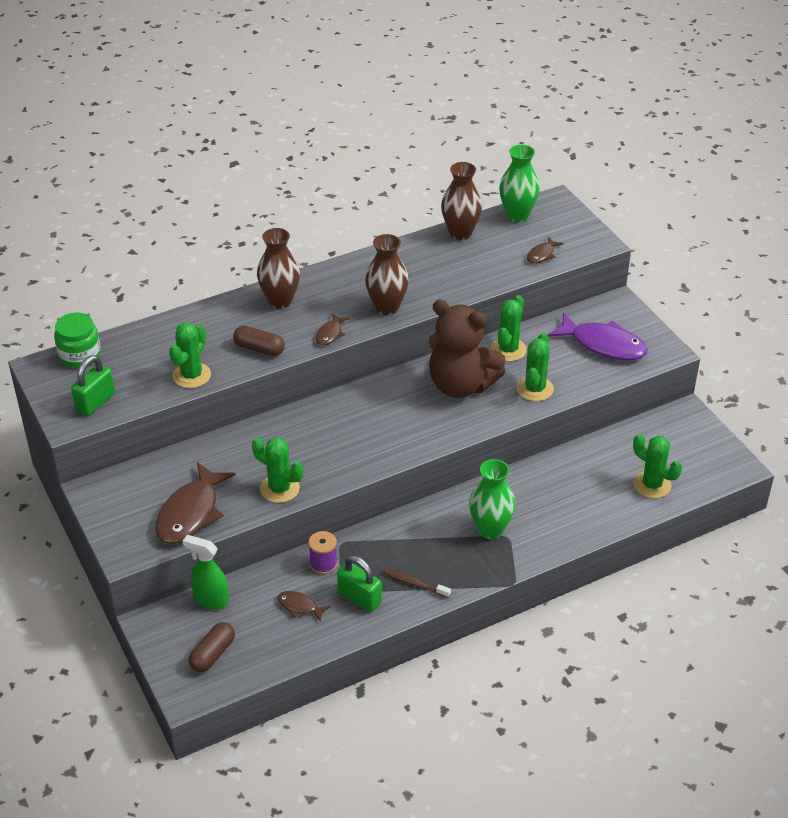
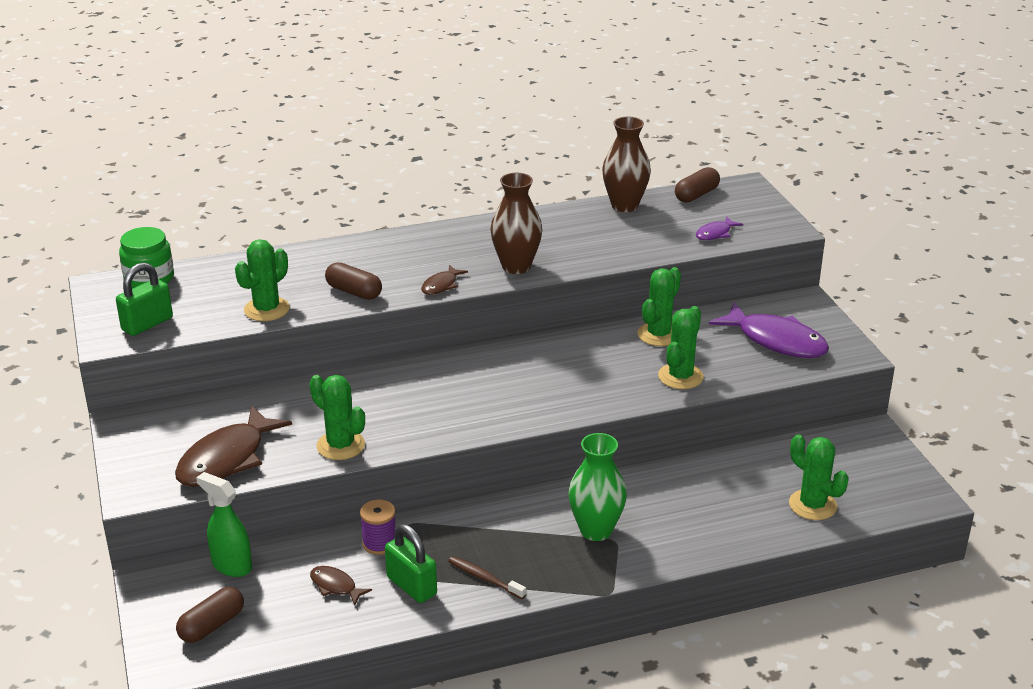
camera: 10 degrees right, 10 degrees down
brown vase [257,228,300,309] -> none
brown teddy bear [428,300,506,398] -> none
green vase [499,144,540,222] -> brown capsule [675,167,720,203]
brown fish [527,237,563,264] -> purple fish [696,217,743,240]

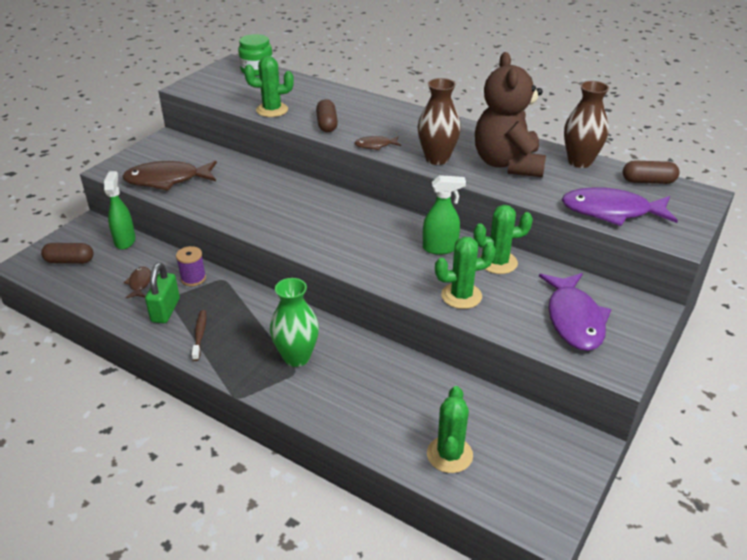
camera: 50 degrees right, 5 degrees up
green padlock [116,262,173,336] -> none
green cactus [309,375,365,460] -> none
purple fish [696,217,743,240] -> purple fish [562,187,678,226], size x2.09
none -> green spray bottle [423,175,466,255]
none -> brown teddy bear [475,52,546,177]

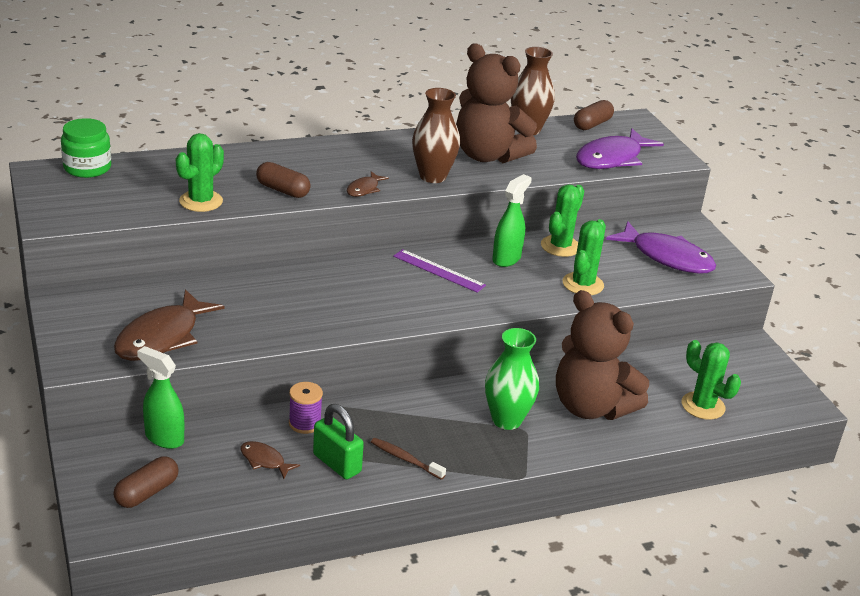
camera: 55 degrees left, 5 degrees down
none -> purple ruler [393,249,486,293]
none -> brown teddy bear [556,290,649,420]

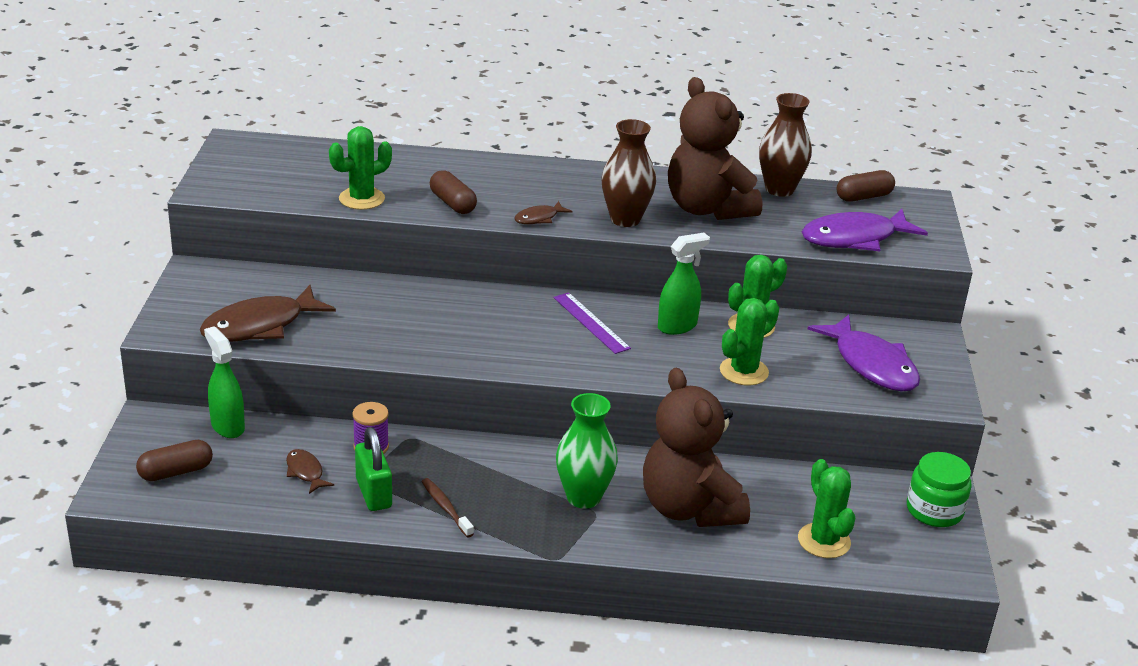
camera: 25 degrees right, 0 degrees up
green jar [61,118,111,178] -> green jar moved to [907,452,972,527]

